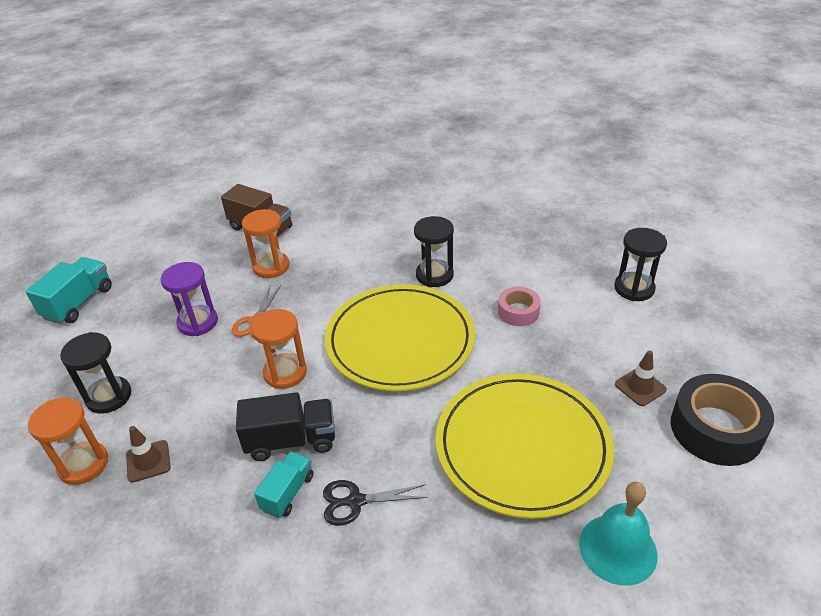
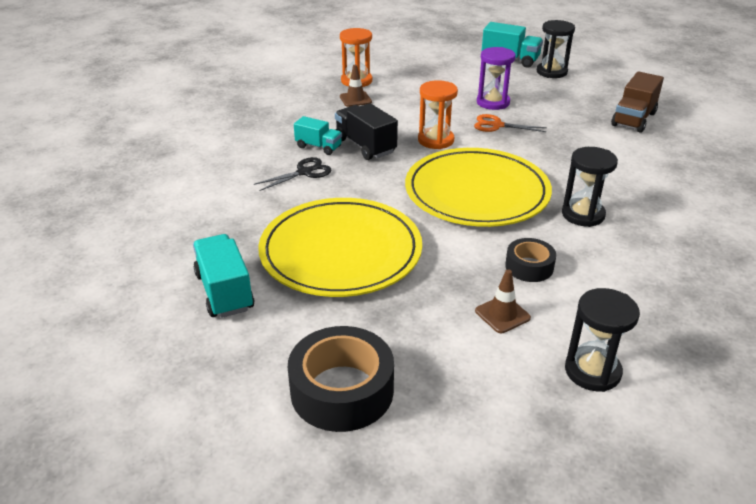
camera: 90 degrees right, 5 degrees down
black hourglass [60,332,131,414] -> black hourglass moved to [537,20,575,78]
black truck [236,392,335,461] -> black truck turned 150 degrees clockwise [335,103,398,160]
orange hourglass [242,209,290,278] -> none
black scissors [323,480,428,526] -> black scissors turned 60 degrees clockwise [254,157,331,191]
pink tape [498,287,541,326] -> black tape [505,238,556,282]
turquoise bell [579,482,657,586] -> turquoise truck [193,234,254,318]
brown traffic cone [615,351,667,406] -> brown traffic cone moved to [475,270,531,333]

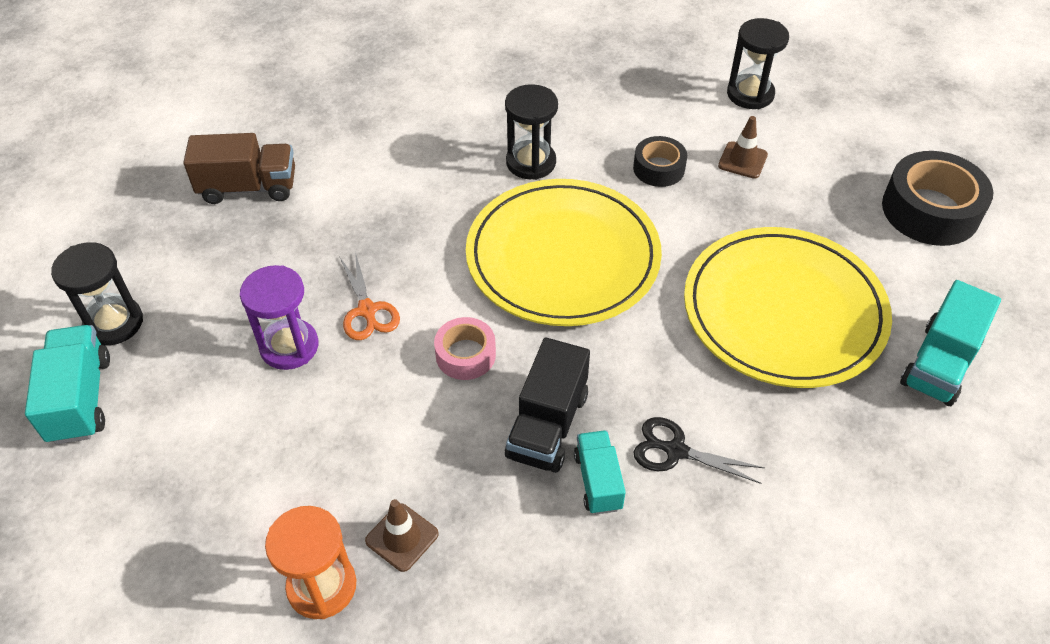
camera: 125 degrees left, 15 degrees up
orange hourglass [418,80,458,149] -> pink tape [434,317,496,380]

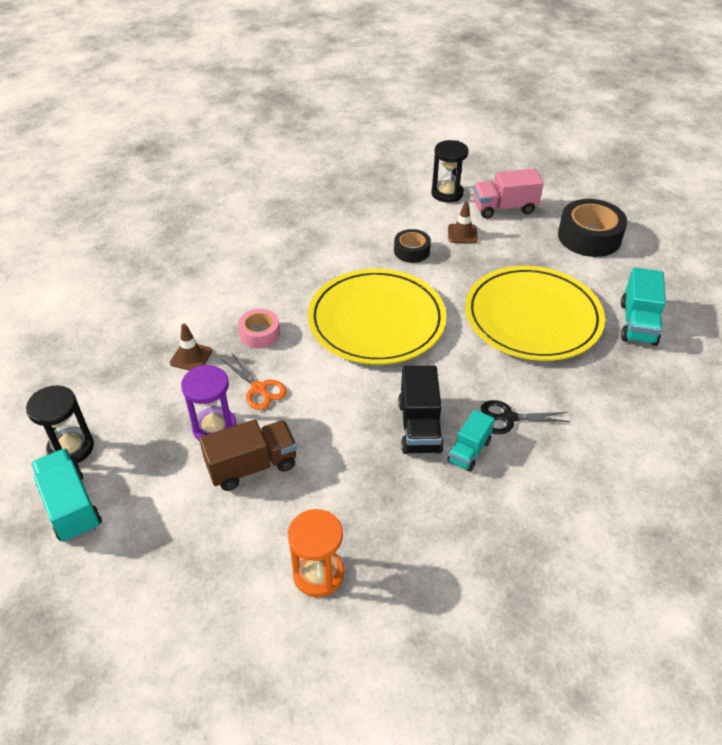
camera: 20 degrees left, 5 degrees down
brown truck [183,133,295,204] -> brown truck moved to [199,419,297,491]
brown traffic cone [365,499,439,572] -> brown traffic cone moved to [170,324,213,371]
pink tape [434,317,496,380] -> pink tape moved to [238,309,280,348]
black hourglass [505,84,558,180] -> none
turquoise truck [574,430,626,515] -> turquoise truck turned 120 degrees counterclockwise [447,409,495,472]
none -> pink truck [473,169,544,219]

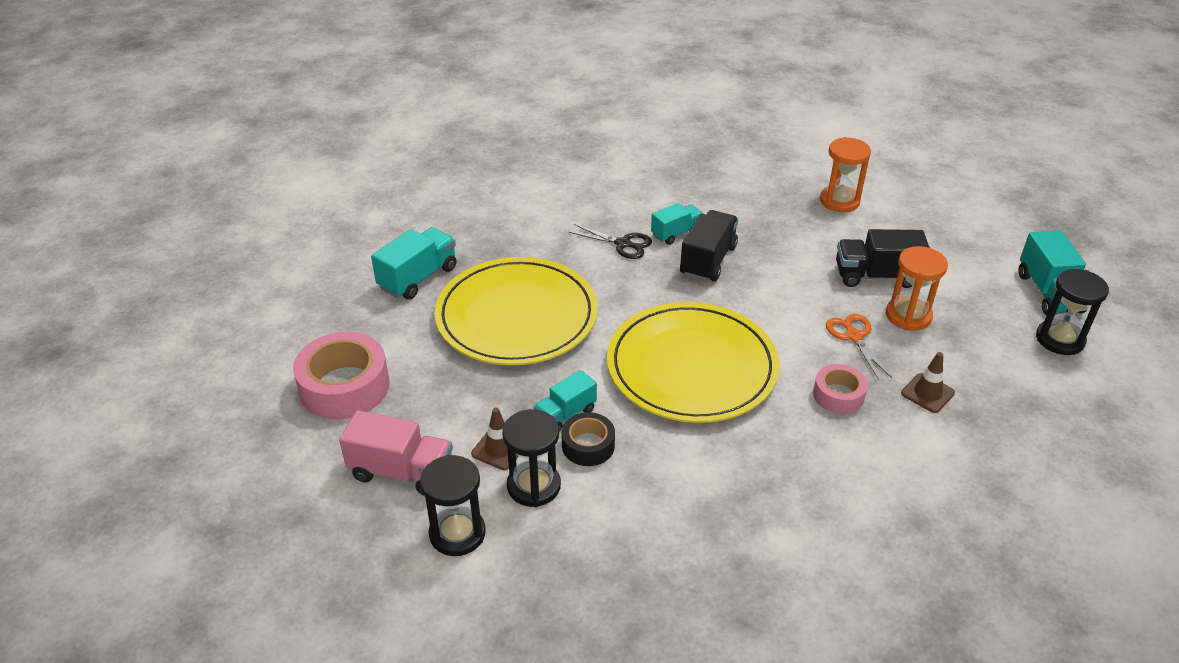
camera: 155 degrees left, 5 degrees down
purple hourglass [181,365,237,440] -> orange hourglass [886,246,948,331]
brown truck [199,419,297,491] -> black truck [836,229,930,288]
black tape [558,199,628,257] -> pink tape [293,332,390,419]
none -> black hourglass [502,409,561,507]
none -> turquoise truck [534,370,597,431]

